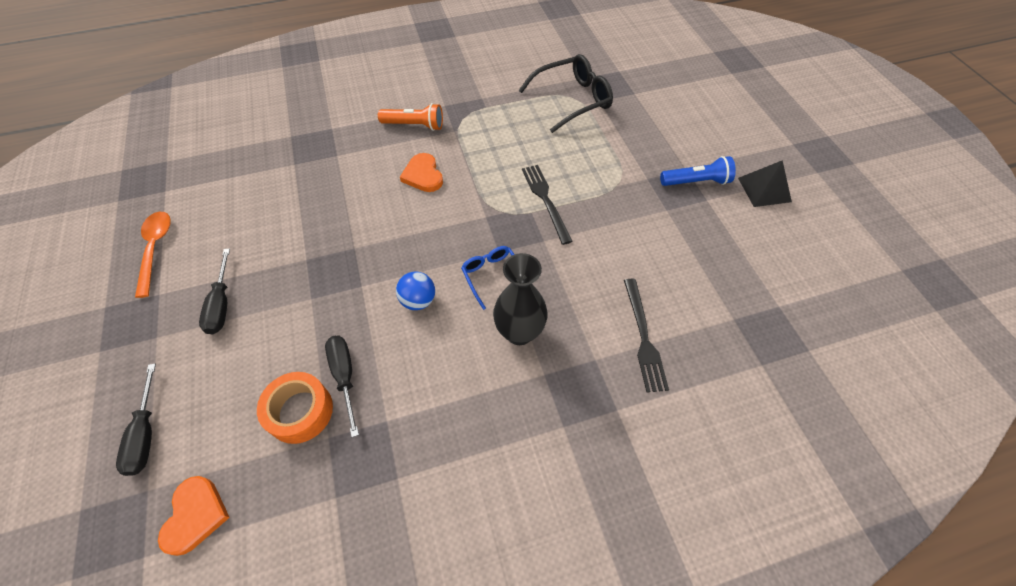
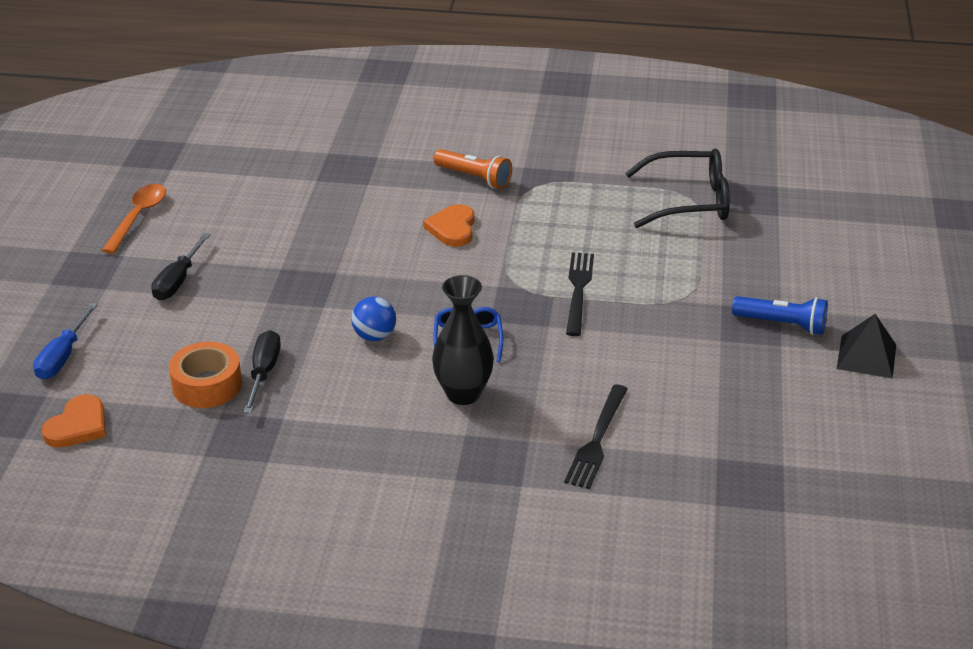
camera: 25 degrees right, 20 degrees down
black screwdriver [116,364,156,476] -> blue screwdriver [33,302,98,379]

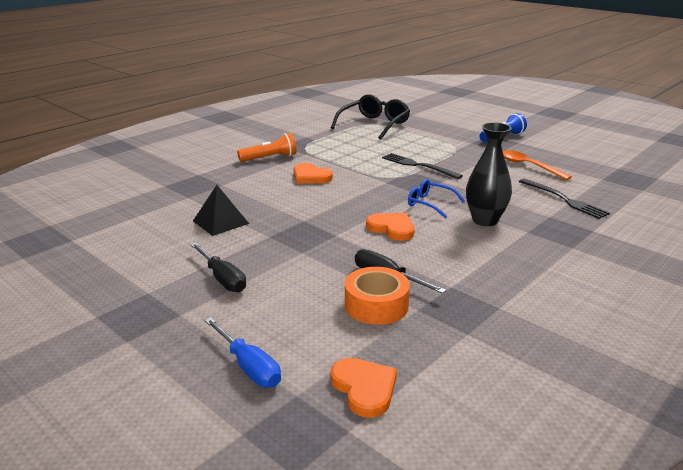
camera: 55 degrees left, 10 degrees down
orange spoon [102,184,166,254] -> orange spoon moved to [503,150,572,180]
blue ball [351,297,396,341] -> orange heart [366,213,414,241]
black pyramid [837,314,896,379] -> black pyramid moved to [193,185,249,236]

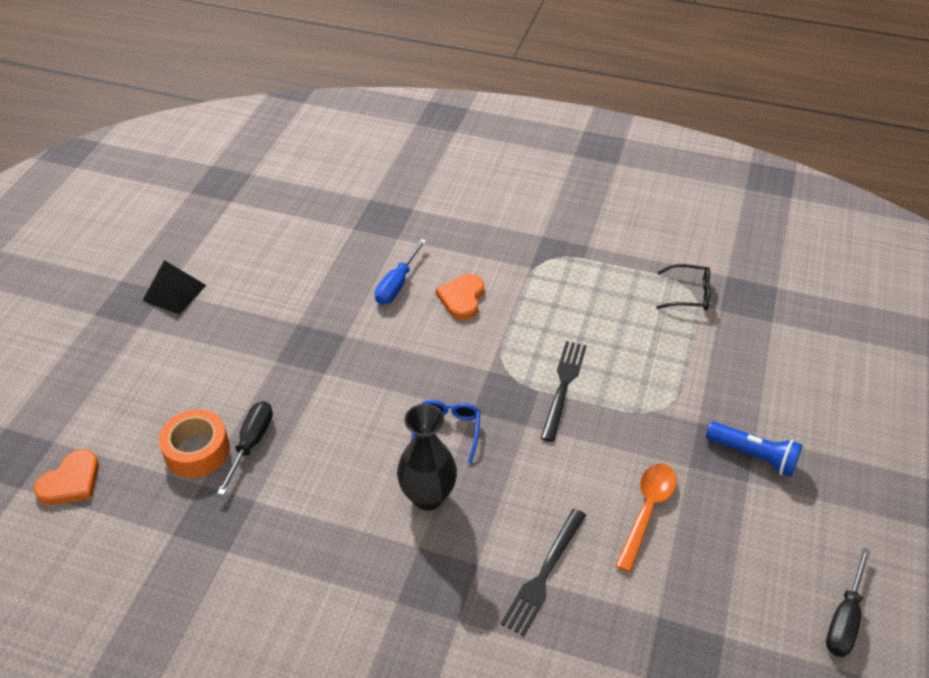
camera: 65 degrees right, 20 degrees up
black screwdriver [190,243,246,292] -> black screwdriver moved to [826,548,871,657]
black pyramid [193,185,249,236] -> black pyramid moved to [142,260,207,315]
blue screwdriver [204,317,281,387] -> blue screwdriver moved to [375,239,427,305]
orange flashlight [237,133,297,162] -> none
black glasses [331,94,410,140] -> black glasses [656,264,711,311], size x0.57
orange heart [366,213,414,241] -> none

